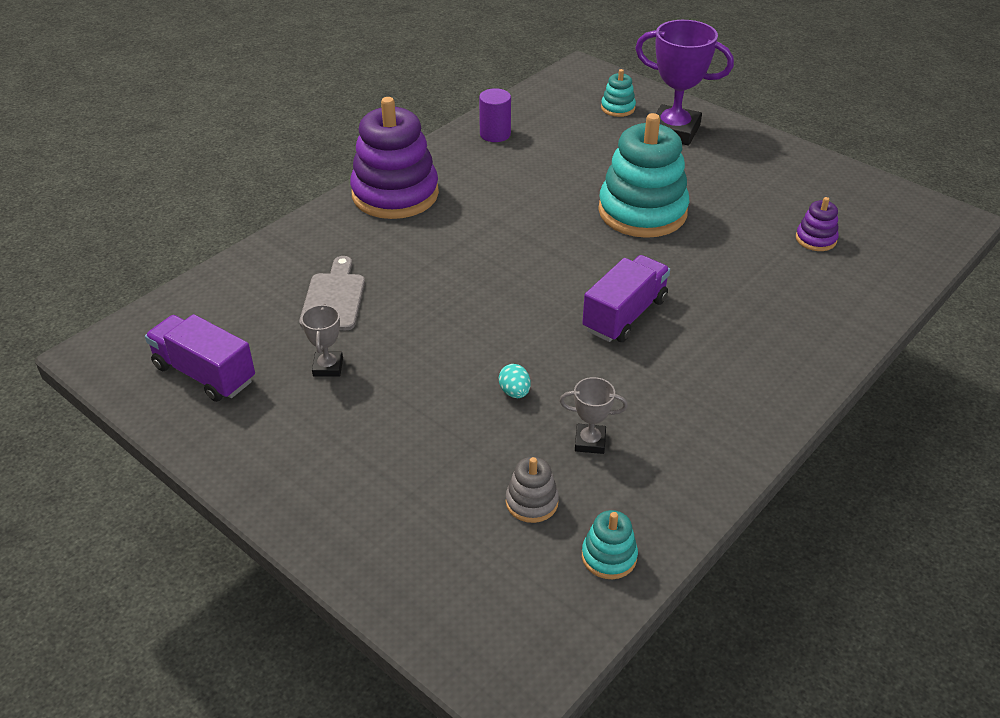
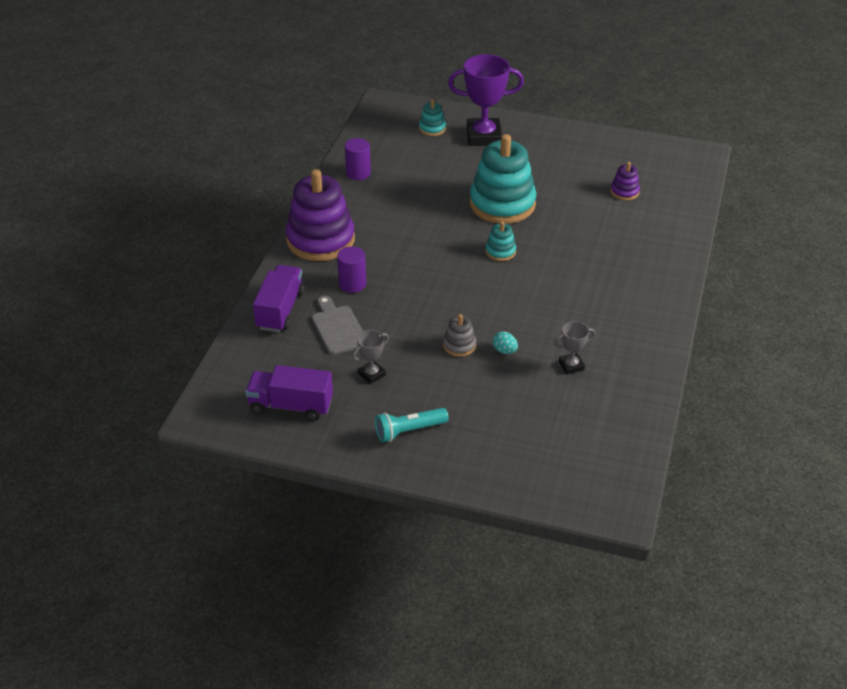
camera: 25 degrees left, 0 degrees up
grey trophy [301,304,343,377] -> grey trophy turned 75 degrees clockwise [353,330,389,384]
grey stacking toy [506,457,559,523] -> grey stacking toy moved to [443,314,476,357]
purple truck [582,255,670,342] -> purple truck moved to [253,265,305,332]
turquoise stacking toy [582,510,638,579] -> turquoise stacking toy moved to [485,221,516,261]
none -> purple cylinder [337,246,366,293]
none -> turquoise flashlight [375,408,449,442]

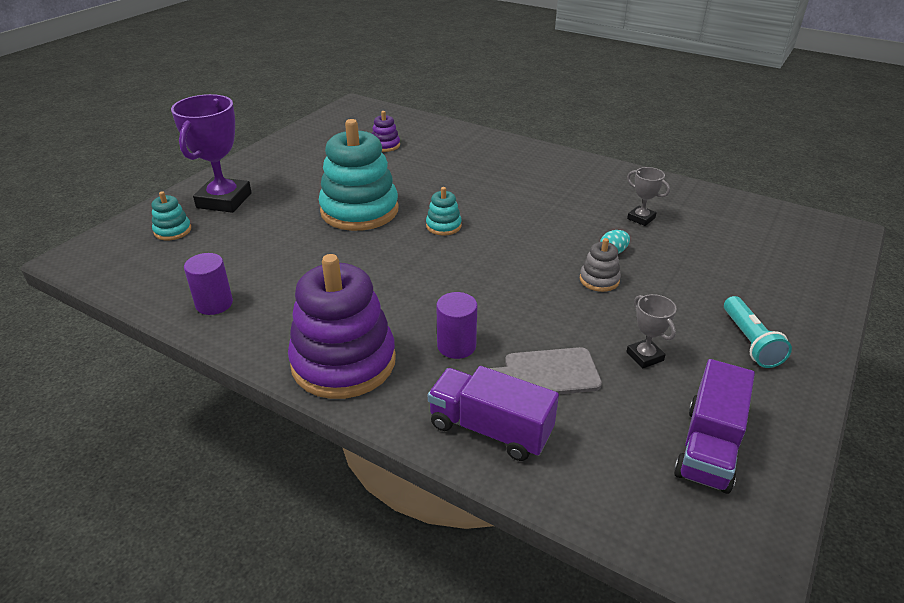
camera: 75 degrees left, 5 degrees down
grey trophy [554,321,595,374] -> grey trophy turned 45 degrees counterclockwise [627,167,670,226]

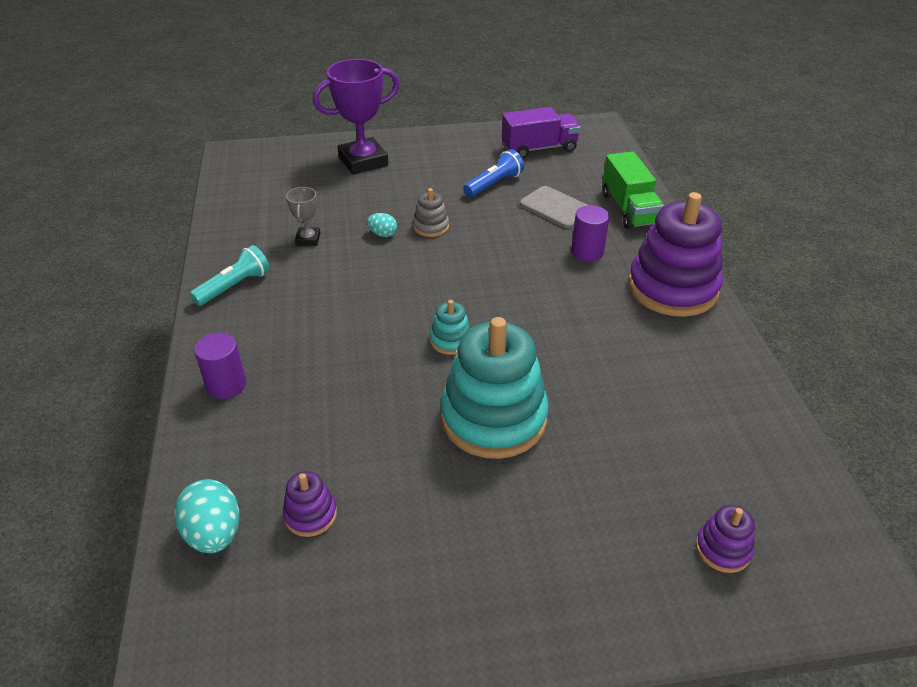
camera: 130 degrees left, 5 degrees up
turquoise stacking toy [152,191,191,240] -> purple stacking toy [696,505,755,573]
purple trophy [171,94,252,213] -> purple trophy moved to [313,59,399,175]
purple cylinder [184,253,233,315] -> purple cylinder moved to [194,332,246,399]
purple truck [428,366,559,461] -> green truck [603,151,664,229]
grey trophy [626,294,677,368] -> blue flashlight [463,149,524,197]
turquoise flashlight [724,296,792,368] -> turquoise flashlight moved to [190,245,270,306]
none -> turquoise egg [174,479,239,553]

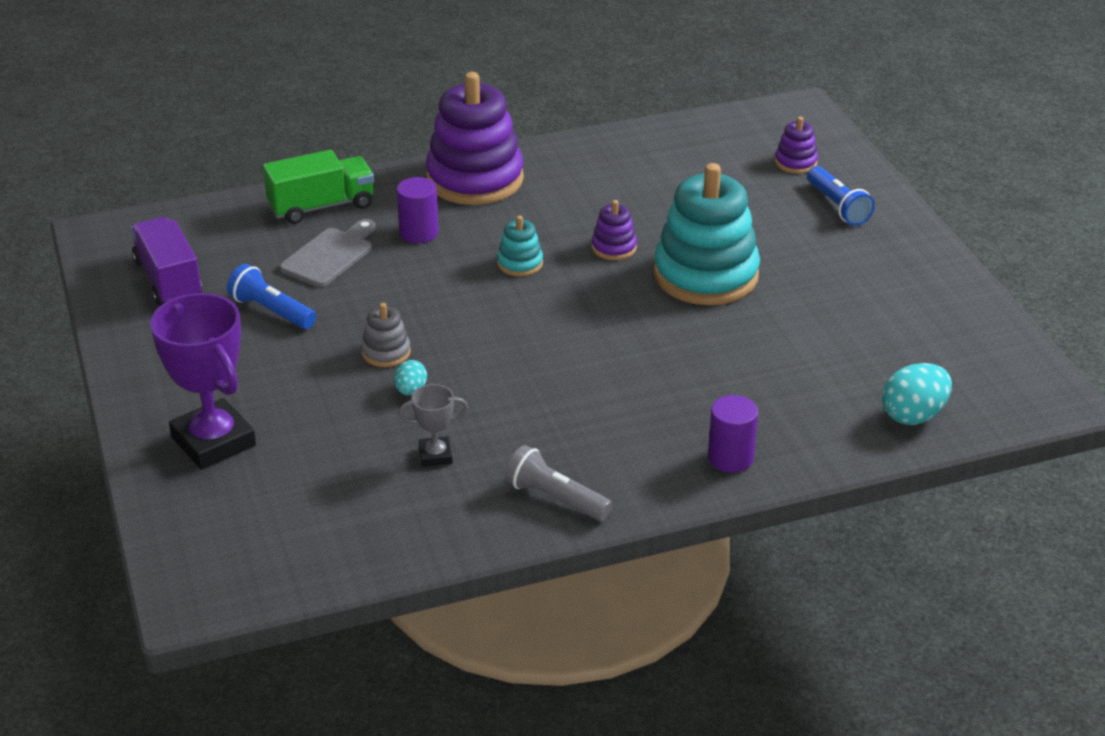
camera: 100 degrees left, 5 degrees down
turquoise flashlight [190,245,270,306] -> grey flashlight [505,445,612,521]
purple stacking toy [283,471,337,537] -> purple stacking toy moved to [591,200,637,260]
turquoise stacking toy [430,300,471,355] -> turquoise stacking toy moved to [497,216,543,276]
none -> blue flashlight [807,166,875,226]

